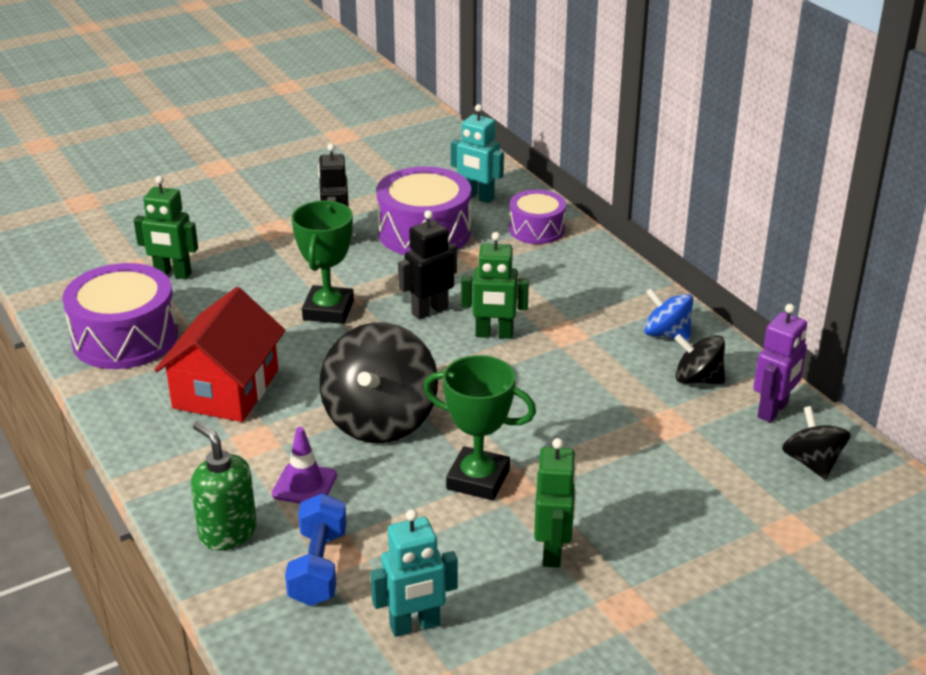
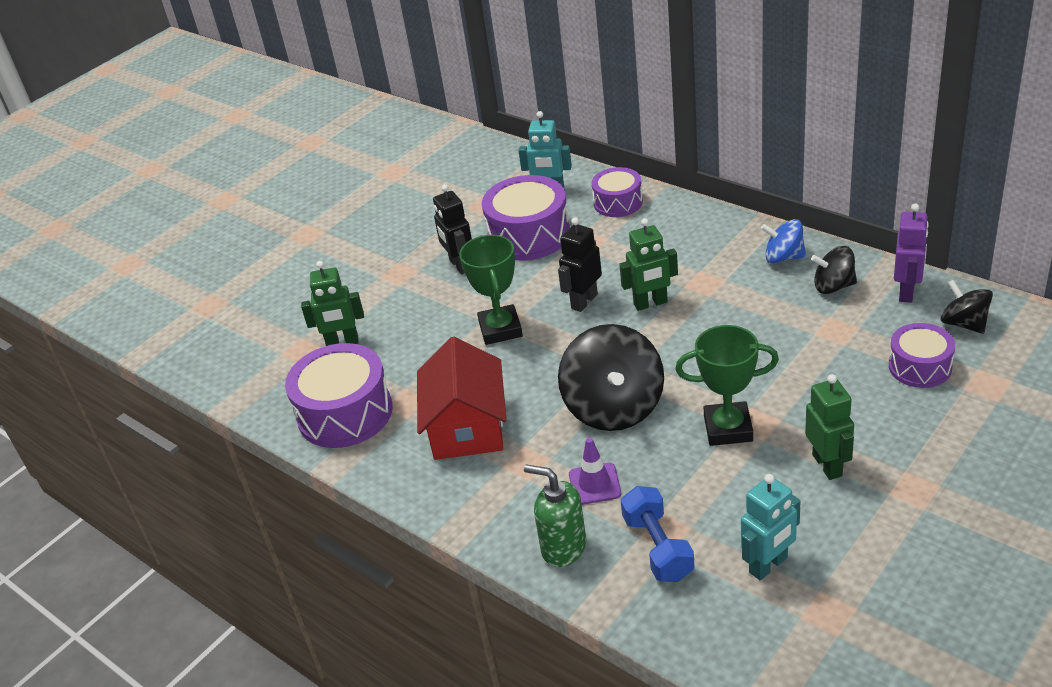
camera: 15 degrees left, 5 degrees up
none -> purple drum [889,323,955,388]

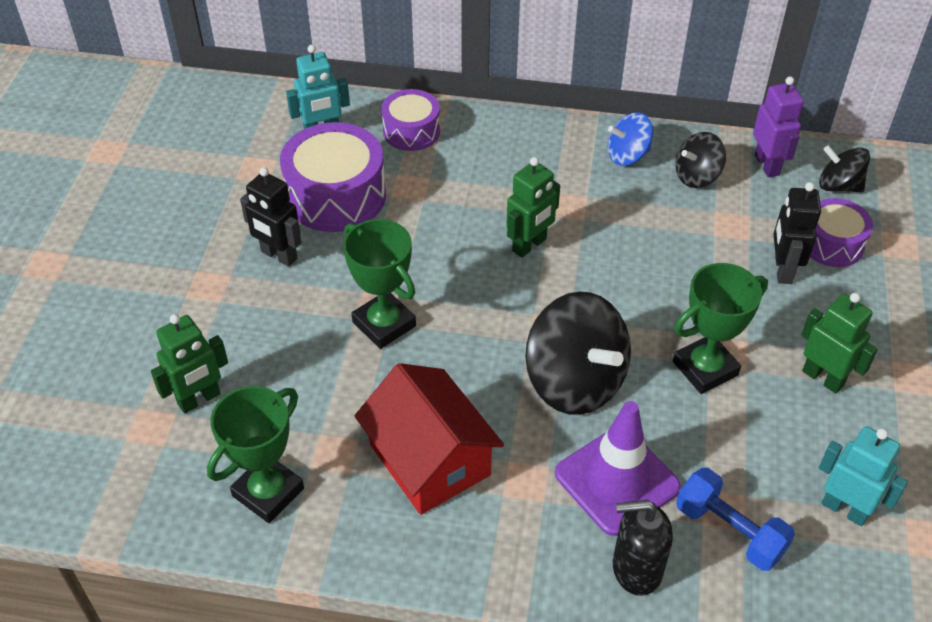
camera: 35 degrees left, 10 degrees up
purple drum [285,343,393,448] -> green trophy [207,386,304,523]
green soap dispenser [524,464,586,567] -> black soap dispenser [613,500,673,596]
black robot [558,217,602,312] -> black robot moved to [774,182,821,284]
purple traffic cone [569,438,621,505] -> purple traffic cone [555,401,681,536], size x1.76
turquoise robot [741,474,800,580] -> turquoise robot turned 75 degrees counterclockwise [819,426,908,526]

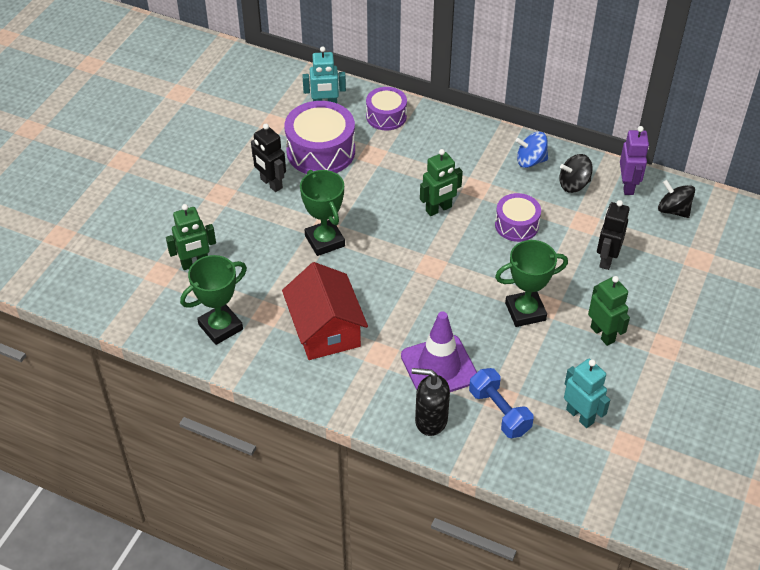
camera: 15 degrees right, 0 degrees up
black spinning top [525,292,631,415] -> none
purple drum [810,198,873,267] -> purple drum moved to [495,193,541,242]

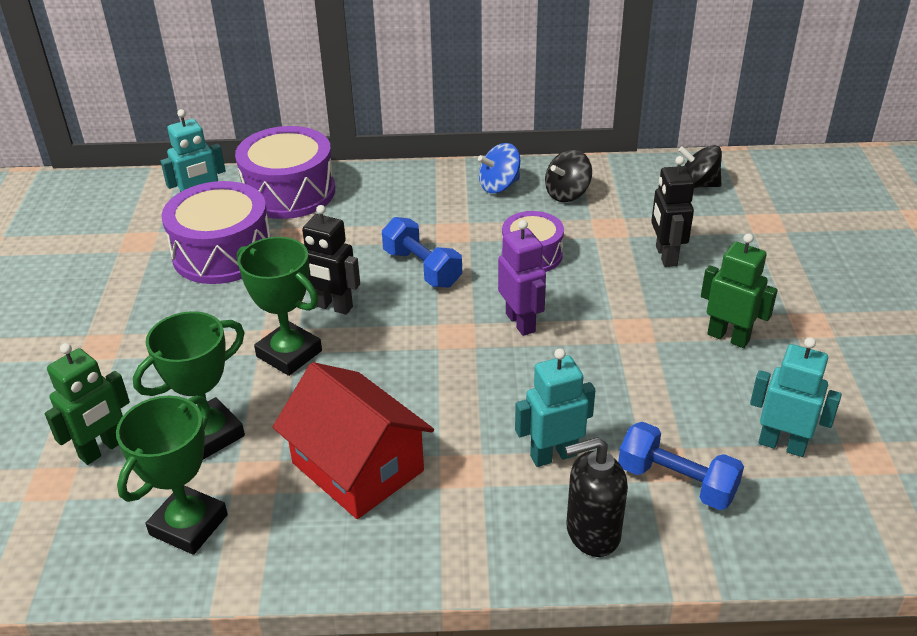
camera: 25 degrees left, 10 degrees down
black robot [251,124,286,192] -> black robot moved to [302,205,360,315]
purple drum [366,87,407,130] -> purple drum [235,126,335,219], size x1.66
purple traffic cone [401,311,477,392] -> turquoise robot [515,348,595,467]
green robot [420,149,463,216] -> blue dumbbell [382,217,462,288]
green trophy [495,240,568,327] -> green trophy moved to [133,311,245,460]
purple robot [620,126,649,195] -> purple robot moved to [498,220,546,336]

